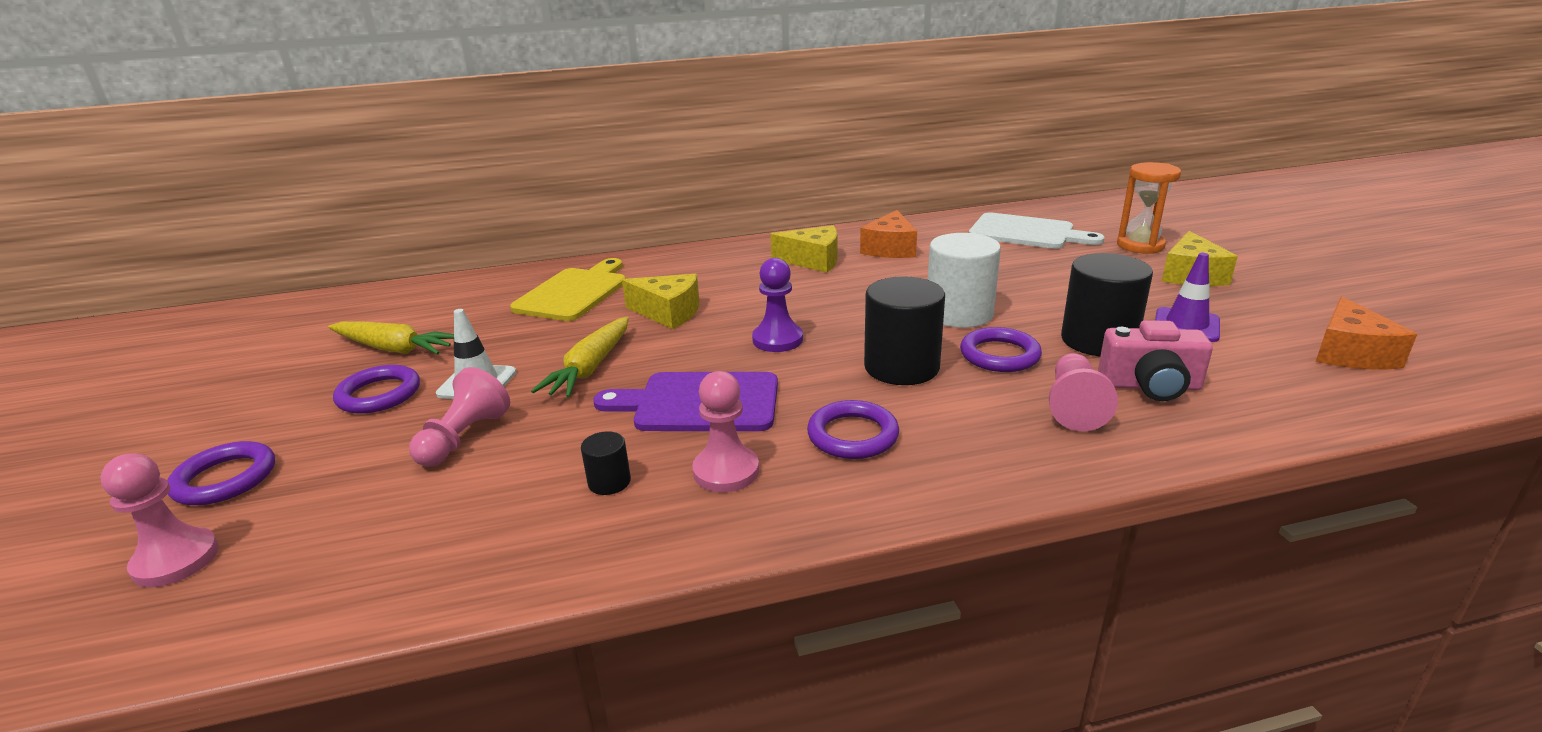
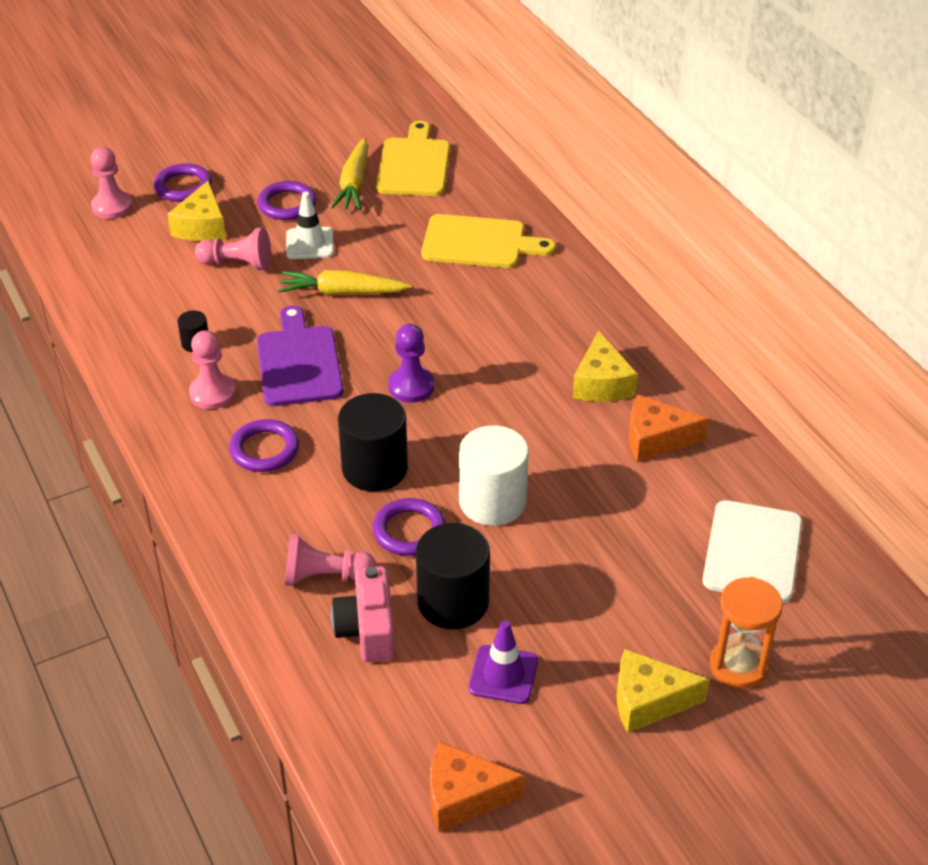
camera: 75 degrees right, 15 degrees up
yellow cheese [622,274,700,329] -> yellow cheese moved to [167,181,226,241]
none -> yellow cutting board [376,121,450,196]

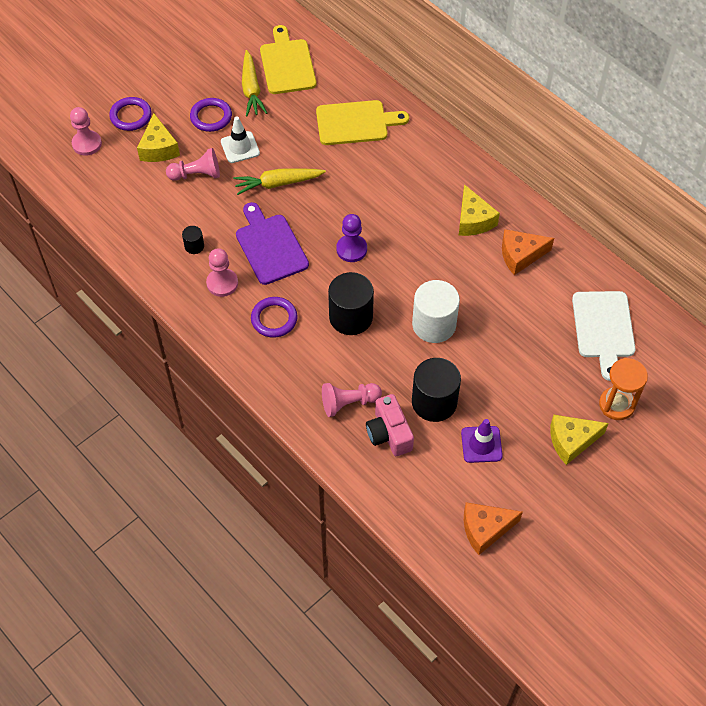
camera: 15 degrees left, 15 degrees up
purple ring [373,498,446,556] -> none

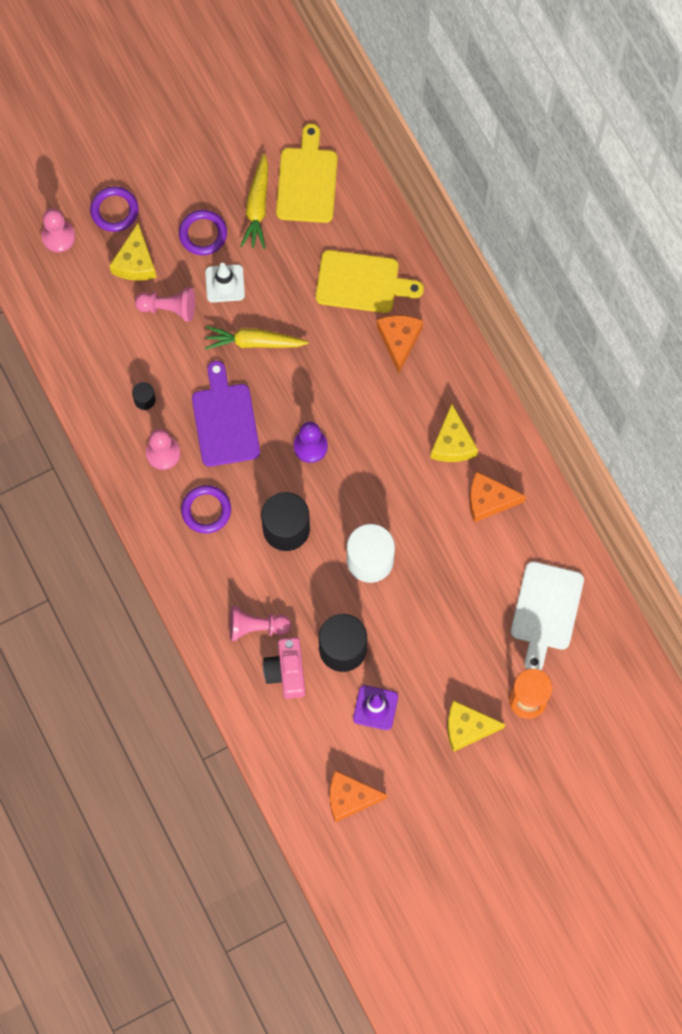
camera: 15 degrees right, 15 degrees up
none -> orange cheese [377,315,423,373]

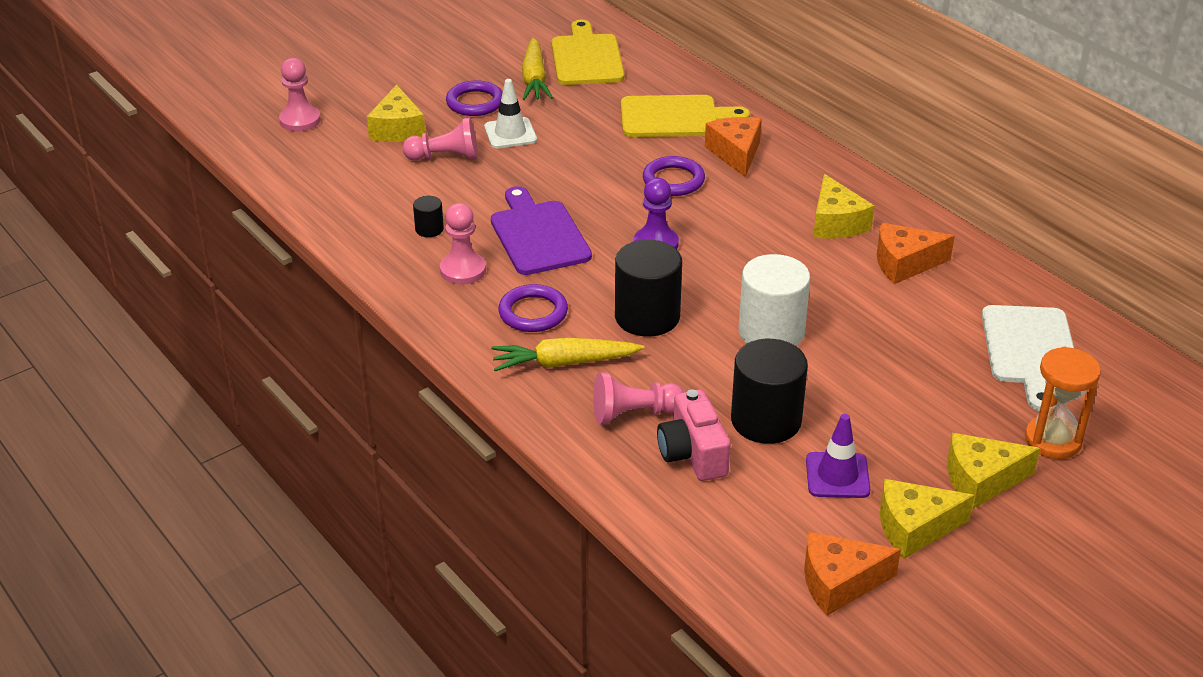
camera: 10 degrees left, 35 degrees down
purple ring [90,186,139,232] -> purple ring moved to [643,156,705,196]
yellow carrot [205,326,309,350] -> yellow carrot moved to [491,337,644,371]
none -> yellow cheese [880,479,975,559]

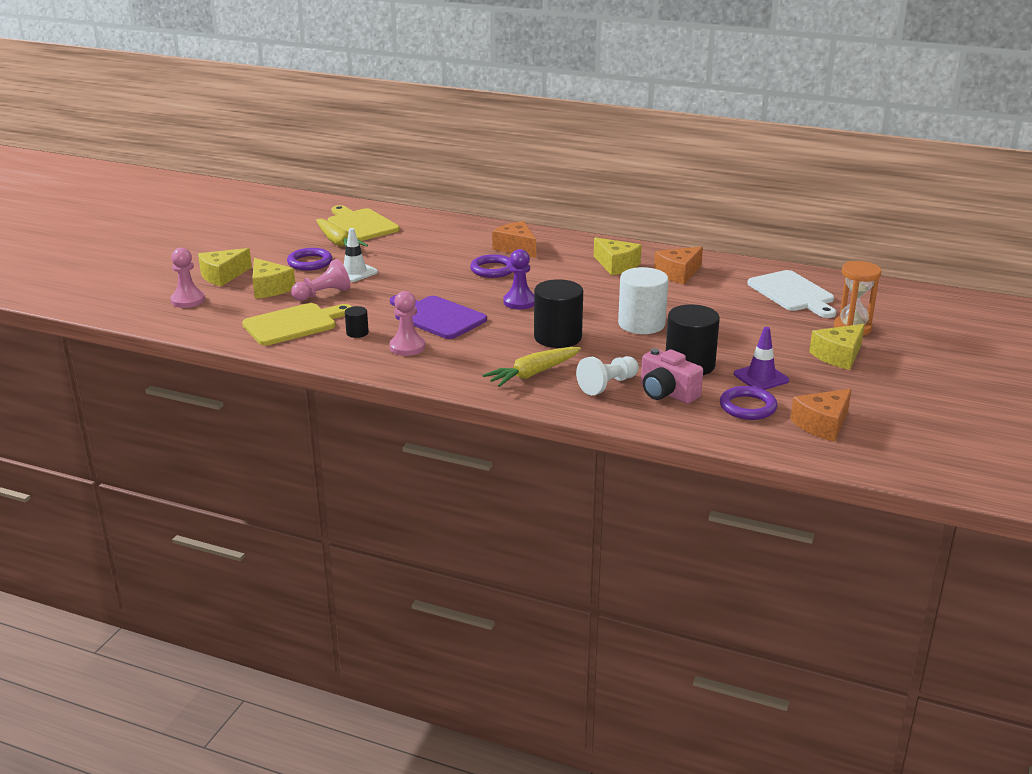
camera: 30 degrees left, 10 degrees down
purple ring [498,284,568,332] -> purple ring moved to [720,386,777,420]
pink pawn [593,373,684,424] -> white pawn [576,356,639,395]
yellow cutting board [621,95,750,137] -> yellow cutting board moved to [242,303,352,346]
yellow cheese [880,479,975,559] -> yellow cheese moved to [198,248,252,286]

